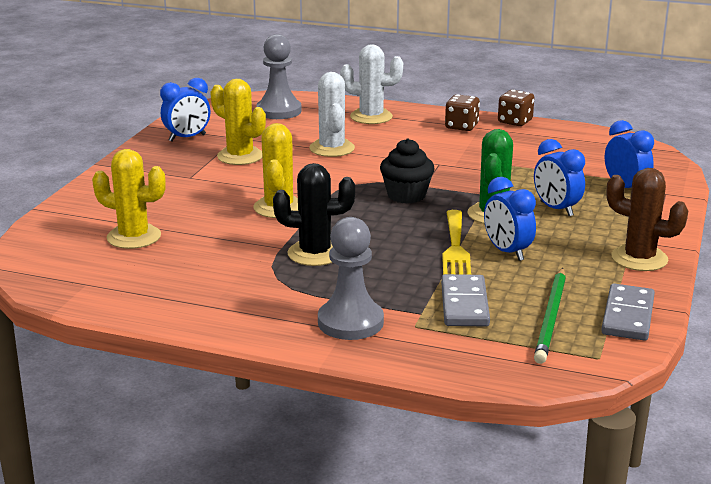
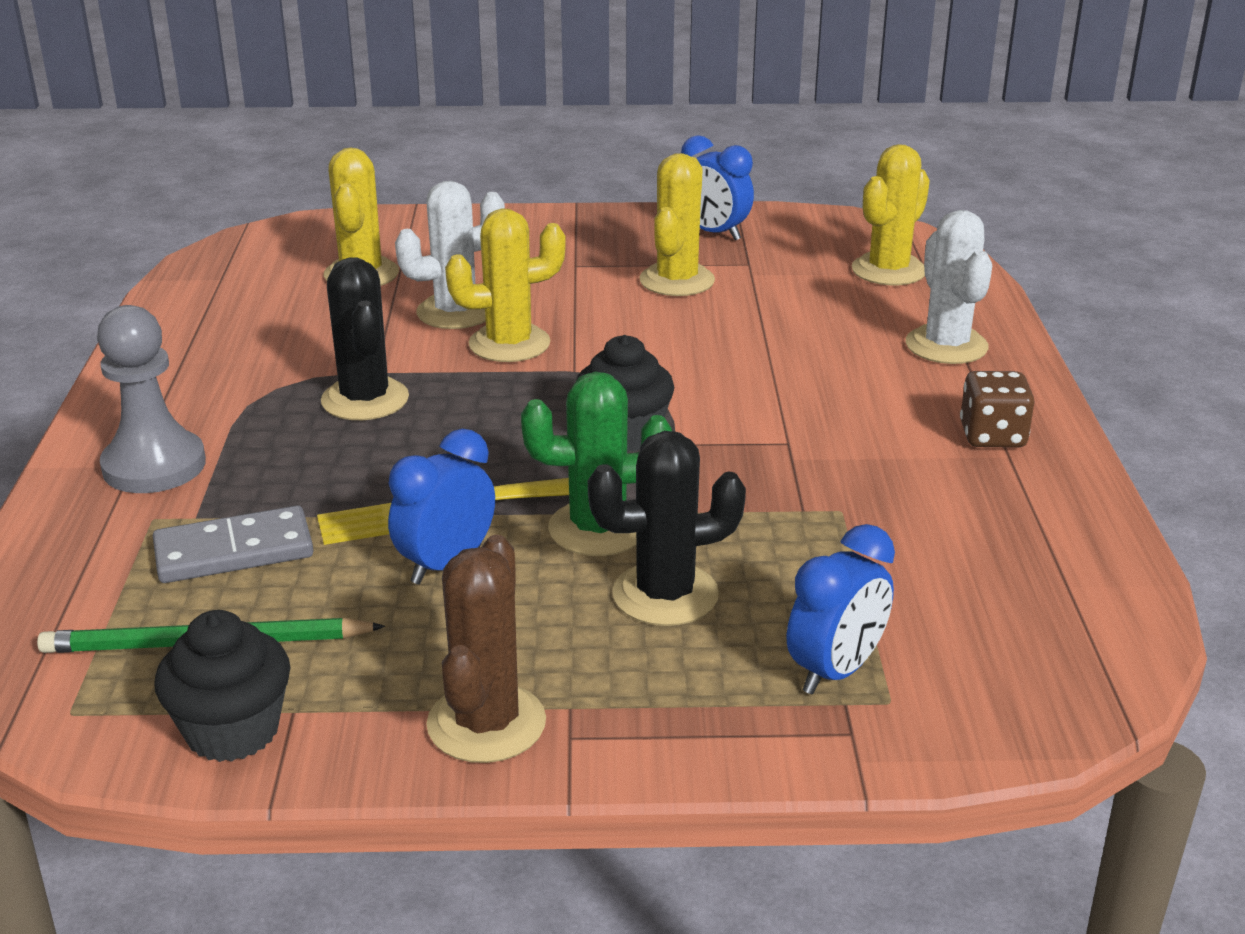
camera: 70 degrees right, 5 degrees up
grey pawn [256,34,302,119] -> yellow cactus [852,144,930,285]
white cactus [309,72,355,157] -> white cactus moved to [395,181,505,329]
brown dice [498,90,534,126] -> none
blue clock [534,139,585,216] -> black cactus [588,431,746,626]
grey domino [601,284,655,341] -> black cupcake [154,610,291,762]

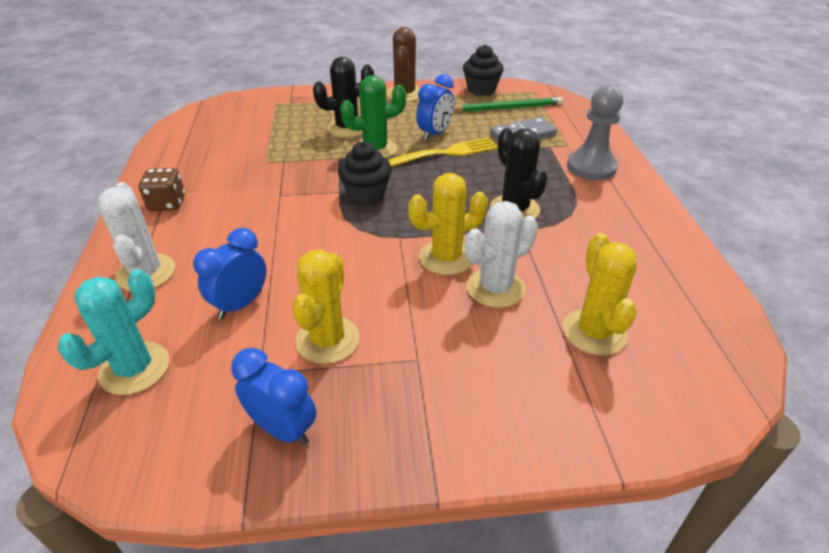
camera: 175 degrees right, 10 degrees up
blue clock [787,524,895,694] -> blue clock moved to [193,228,266,319]
yellow cactus [852,144,930,285] -> turquoise cactus [58,269,169,395]

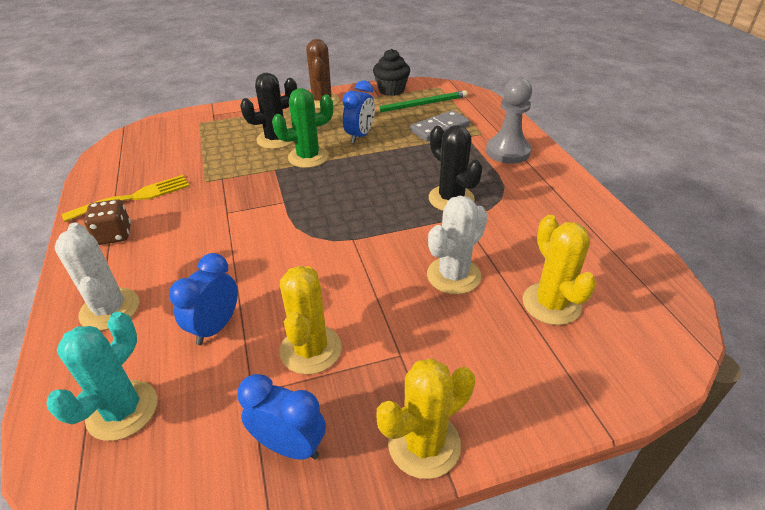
camera: 10 degrees left, 0 degrees up
black cupcake [338,142,391,205] -> none
yellow fork [387,137,498,167] -> yellow fork moved to [62,175,190,222]
yellow cactus [408,173,488,275] -> yellow cactus moved to [376,359,475,479]

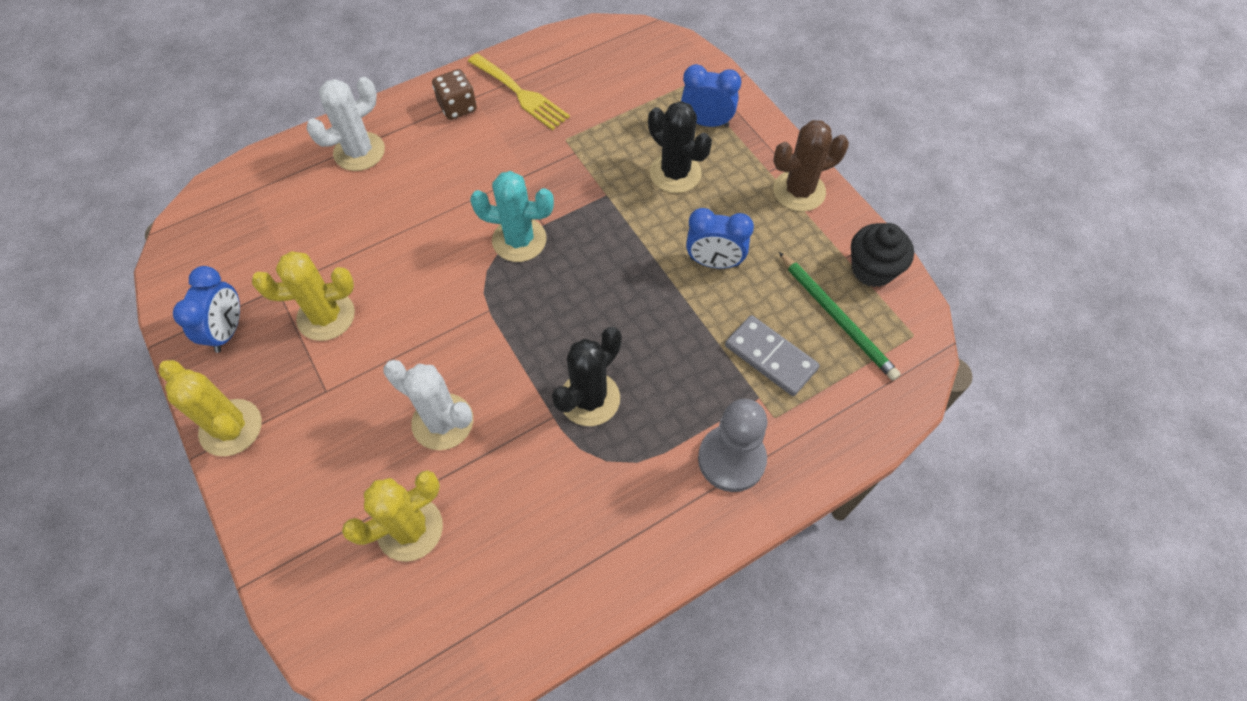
camera: 75 degrees right, 20 degrees up
turquoise cactus [46,311,157,441] -> turquoise cactus moved to [470,171,554,262]
blue clock [169,253,238,345] -> blue clock moved to [681,64,741,127]
green cactus [272,88,333,168] -> none

